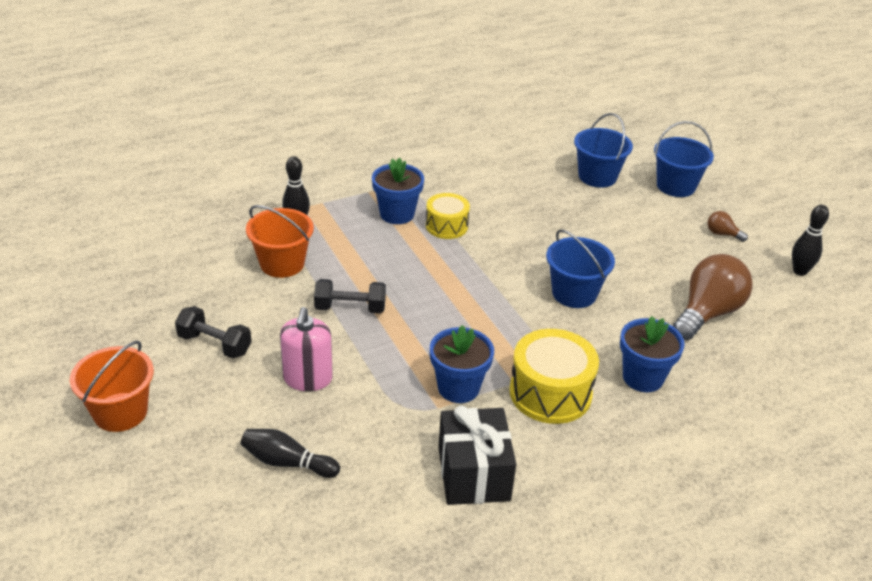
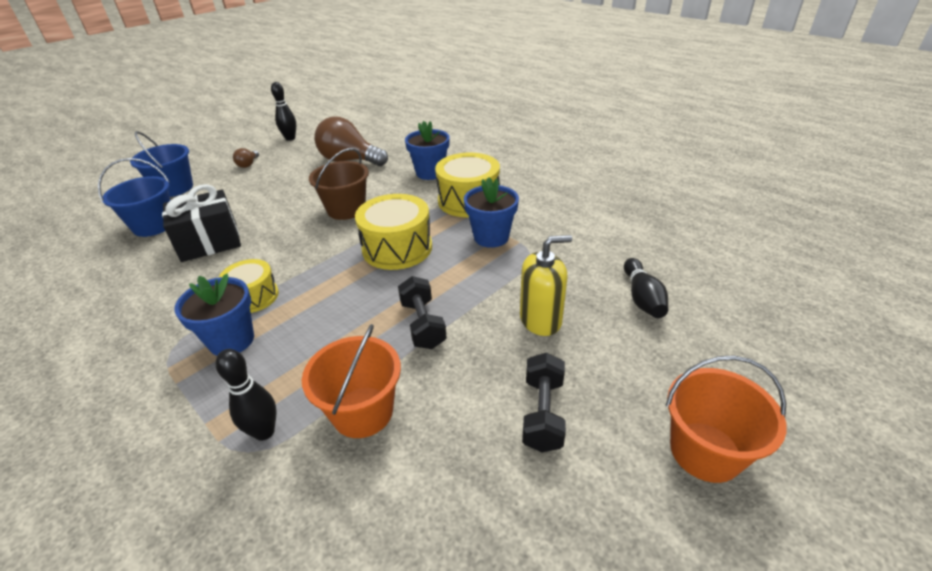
camera: 105 degrees left, 0 degrees up
pink soap dispenser [280,307,333,391] -> yellow soap dispenser [520,235,572,336]
black gift [438,405,516,505] -> black gift moved to [162,184,241,262]
blue bucket [546,229,615,308] -> brown bucket [309,148,369,220]
none -> yellow drum [355,194,432,270]

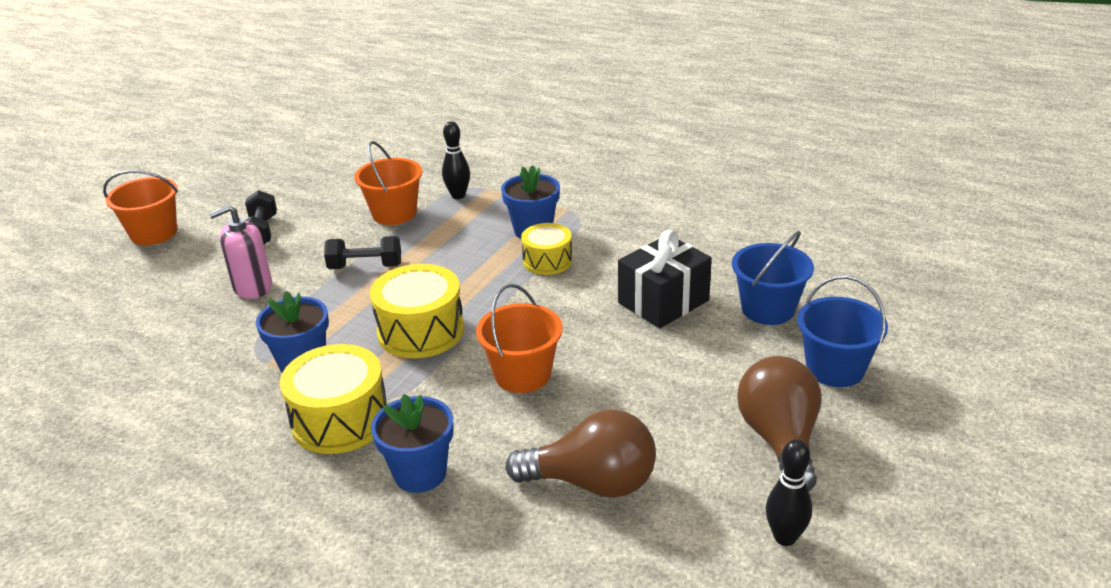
camera: 165 degrees right, 5 degrees down
brown light bulb [233,148,259,168] -> brown light bulb [737,356,821,491], size x2.27
brown bucket [309,148,369,220] -> orange bucket [476,284,563,393]
black dumbbell [398,276,447,349] -> black dumbbell turned 60 degrees counterclockwise [324,236,401,269]
yellow soap dispenser [520,235,572,336] -> pink soap dispenser [209,205,272,299]
black bowling pin [624,258,668,318] -> none

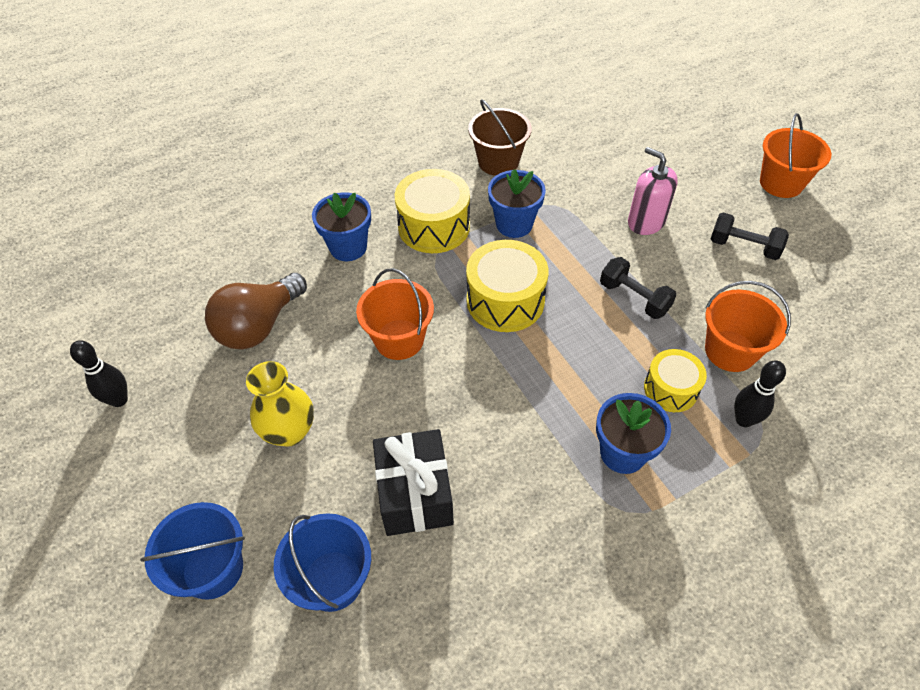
camera: 120 degrees right, 20 degrees up
pink soap dispenser [209,205,272,299] -> pink soap dispenser turned 45 degrees counterclockwise [628,147,678,235]
black dumbbell [324,236,401,269] -> black dumbbell turned 75 degrees counterclockwise [600,257,676,319]
yellow drum [521,223,572,275] -> yellow drum moved to [644,349,707,412]
brown light bulb [737,356,821,491] -> none
none -> yellow vase [246,361,314,447]
none -> brown bucket [468,99,532,176]

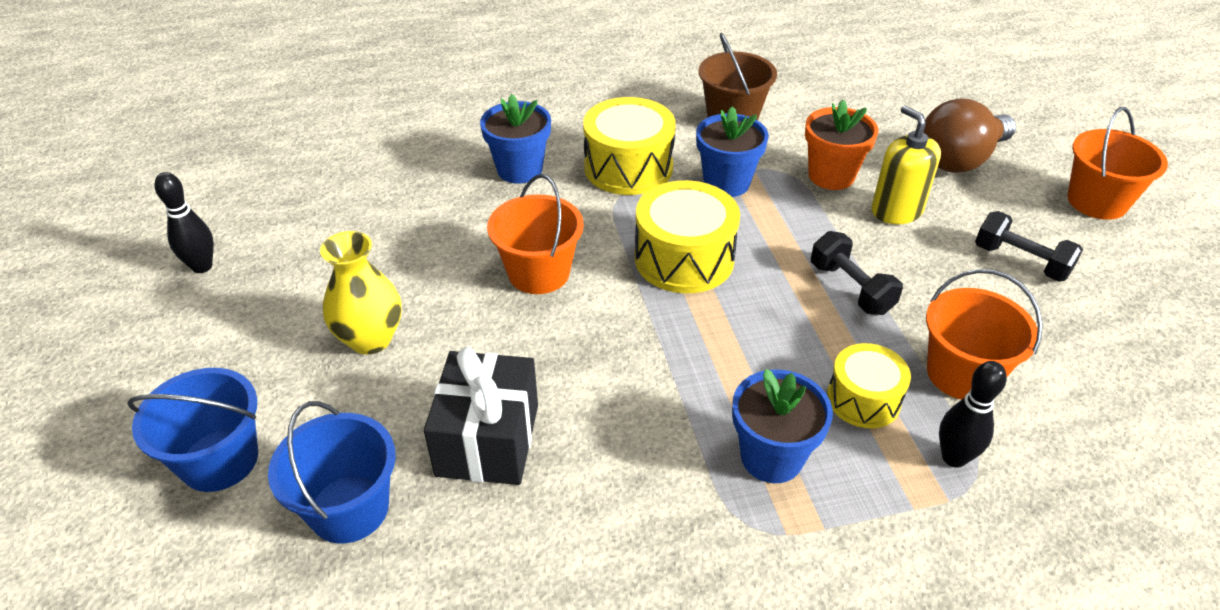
camera: 15 degrees right, 10 degrees down
brown light bulb [205,273,307,349] -> brown light bulb moved to [923,98,1016,173]
pink soap dispenser [628,147,678,235] -> yellow soap dispenser [872,106,941,224]
none -> orange flower pot [805,100,878,190]

